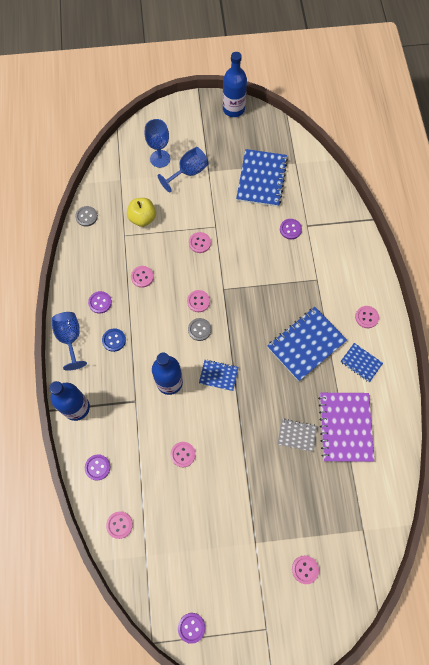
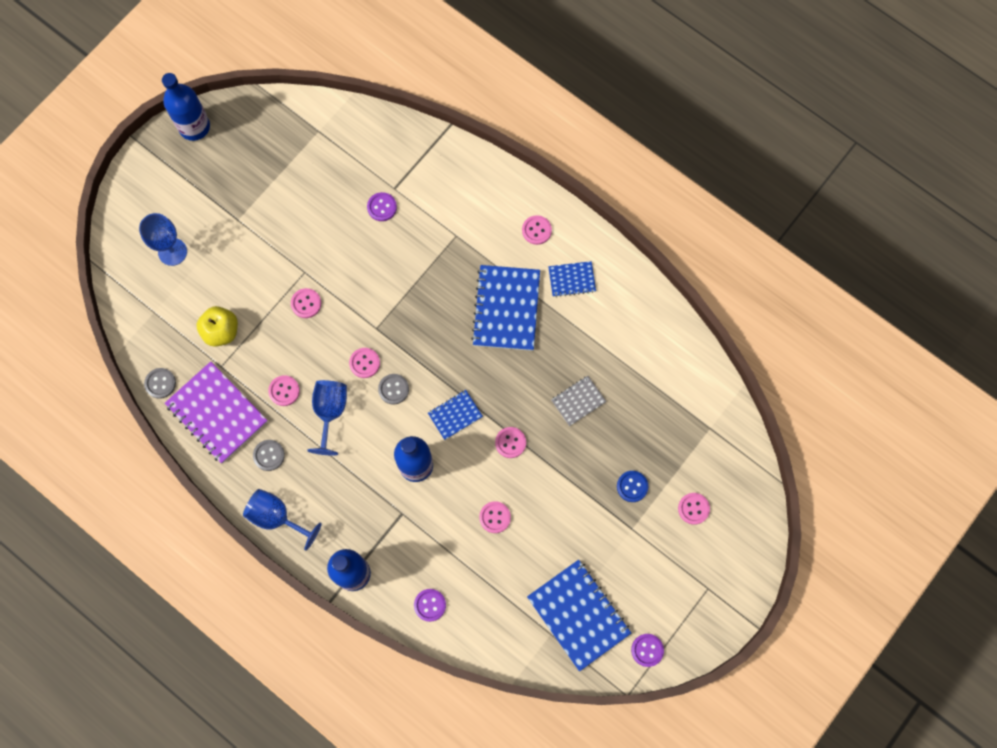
camera: 45 degrees left, 5 degrees up
purple button [88,291,112,314] -> grey button [253,440,285,471]
blue button [102,328,126,352] -> blue button moved to [617,471,648,502]
pink button [106,511,133,539] -> pink button moved to [495,427,526,458]
blue goblet [158,147,209,193] -> blue goblet moved to [308,380,347,456]
blue notebook [236,149,288,207] -> blue notebook moved to [527,560,631,671]
purple notebook [318,393,374,462] -> purple notebook moved to [165,361,268,463]

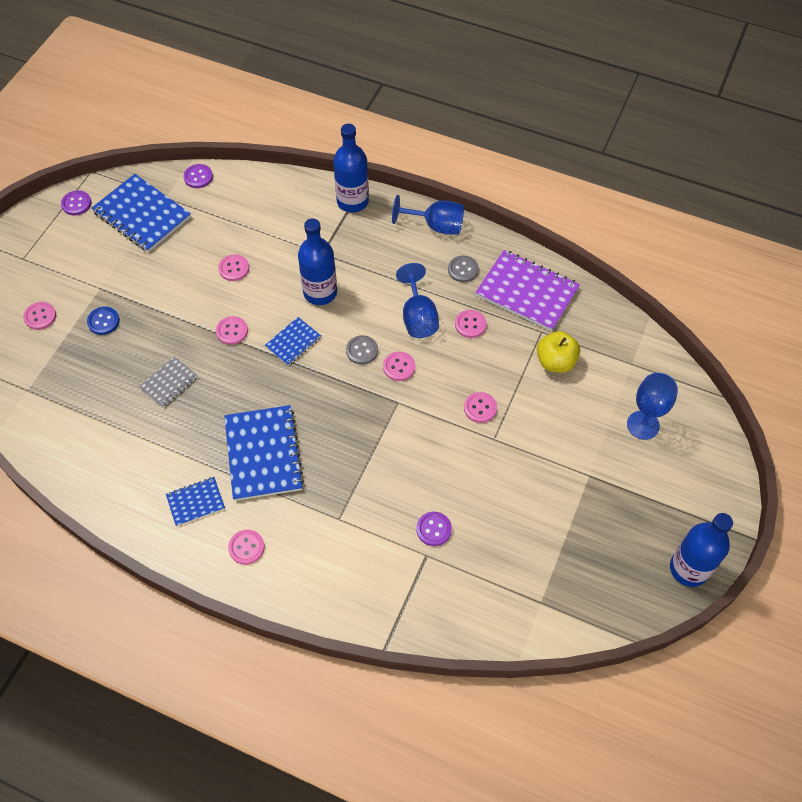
camera: 165 degrees right, 15 degrees down
grey button [144,368,176,399] -> none
purple button [414,589,446,622] -> purple button moved to [183,164,213,188]

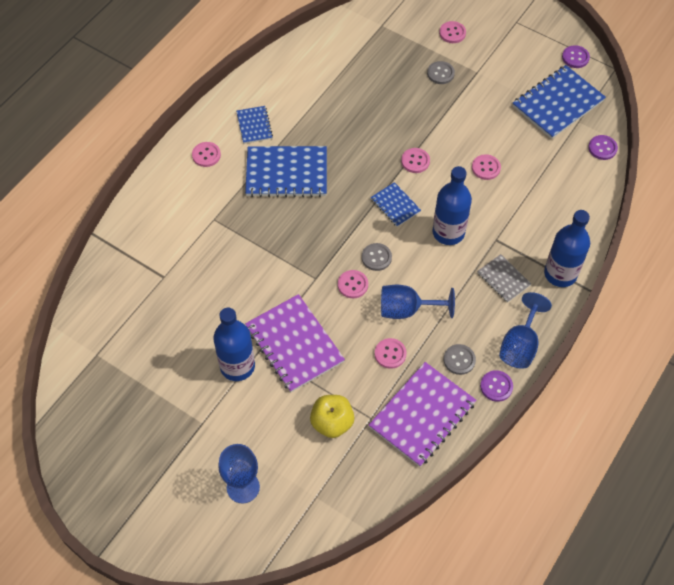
camera: 100 degrees right, 0 degrees up
blue button [87,307,120,335] -> grey button [427,61,455,84]
grey notebook [139,357,198,408] -> grey notebook moved to [477,254,531,303]
purple button [416,512,452,546] -> purple button moved to [480,370,513,402]
pink button [464,392,497,423] -> purple notebook [245,294,345,392]
blue bottle [670,513,733,587] -> blue bottle moved to [213,308,255,381]

